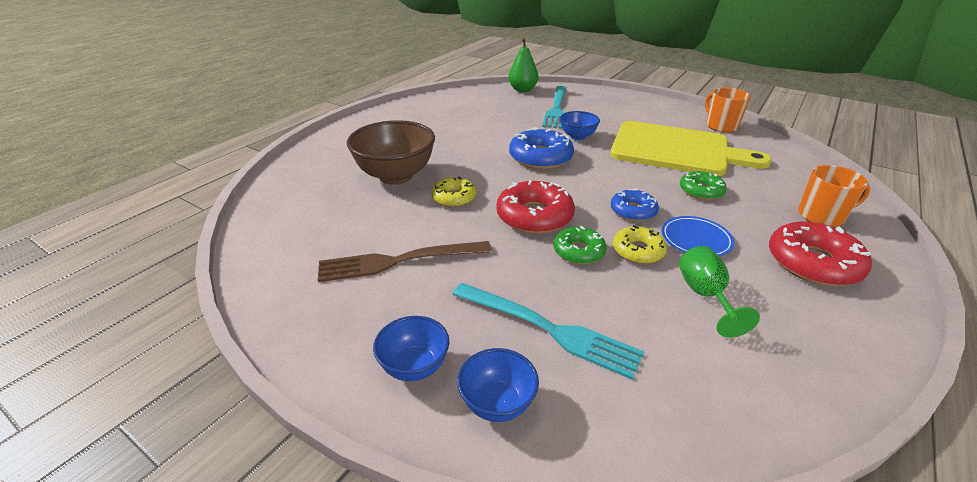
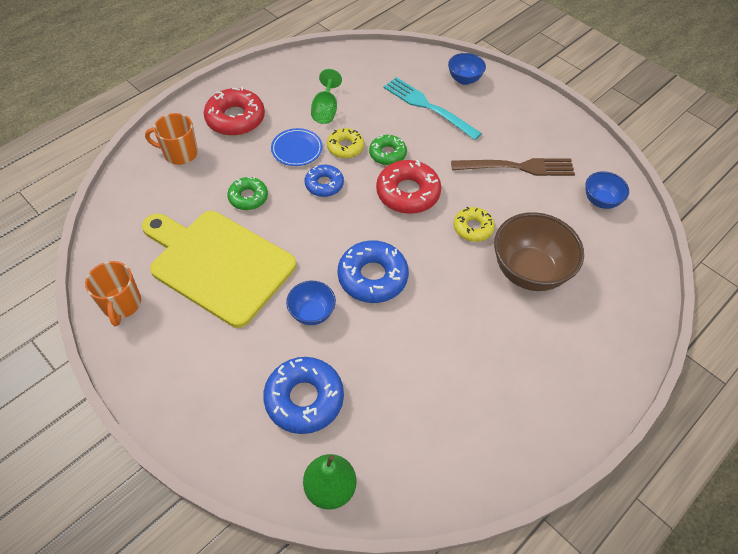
camera: 170 degrees left, 20 degrees up
blue bowl [373,316,450,381] -> blue bowl moved to [586,171,629,209]
turquoise fork [542,86,567,129] -> blue donut [263,357,344,434]

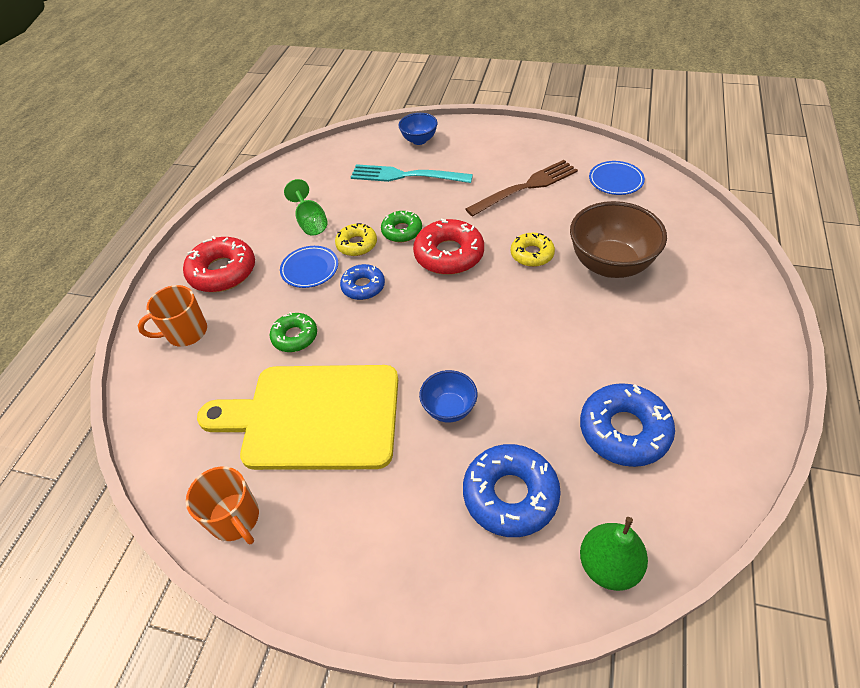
camera: 25 degrees left, 5 degrees down
blue donut [338,240,409,303] -> blue donut moved to [580,383,675,467]
blue bowl [586,171,629,209] -> blue plate [589,161,645,195]

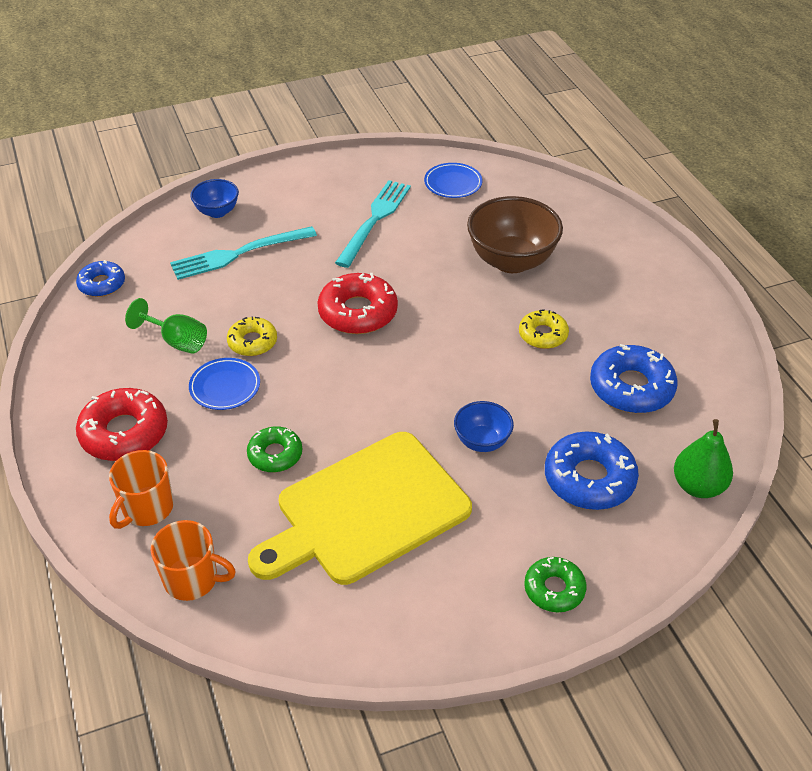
camera: 40 degrees left, 5 degrees down
orange mug [186,466,259,544] -> orange mug moved to [151,520,236,601]
blue donut [340,264,385,300] -> blue donut moved to [76,260,125,297]
green donut [381,211,422,242] -> green donut moved to [524,557,587,612]
brown fork [466,160,578,217] -> turquoise fork [335,180,411,268]
yellow donut [511,233,555,267] -> yellow donut moved to [519,309,569,349]

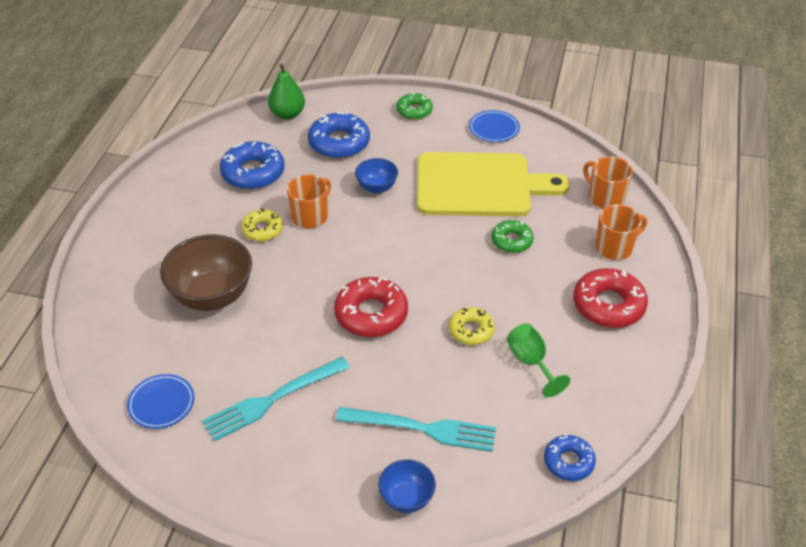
camera: 145 degrees left, 0 degrees up
blue plate [189,358,260,410] -> blue plate moved to [469,110,520,142]
none -> orange mug [287,174,331,229]

